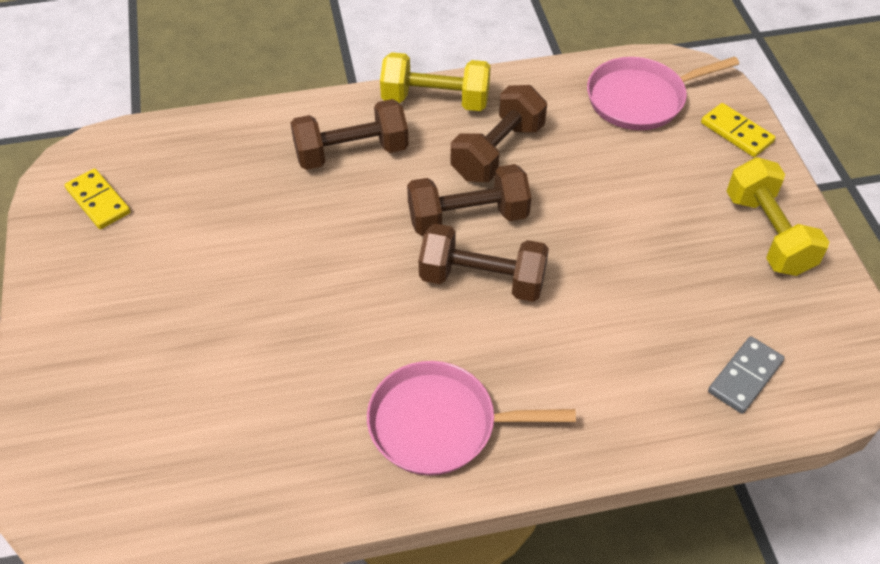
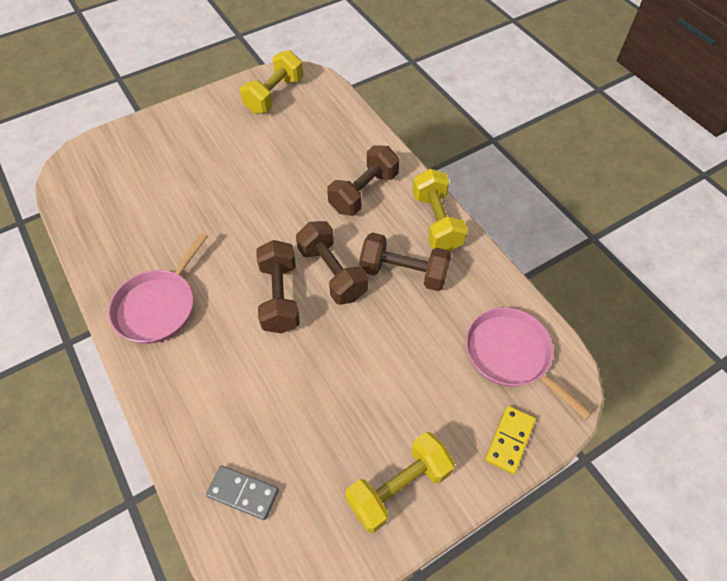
camera: 70 degrees right, 5 degrees up
yellow domino [65,168,131,229] -> yellow dumbbell [240,50,303,114]
brown dumbbell [291,99,409,170] -> brown dumbbell turned 75 degrees clockwise [327,145,399,216]
pink pan [367,361,576,476] -> pink pan turned 135 degrees counterclockwise [108,232,208,344]

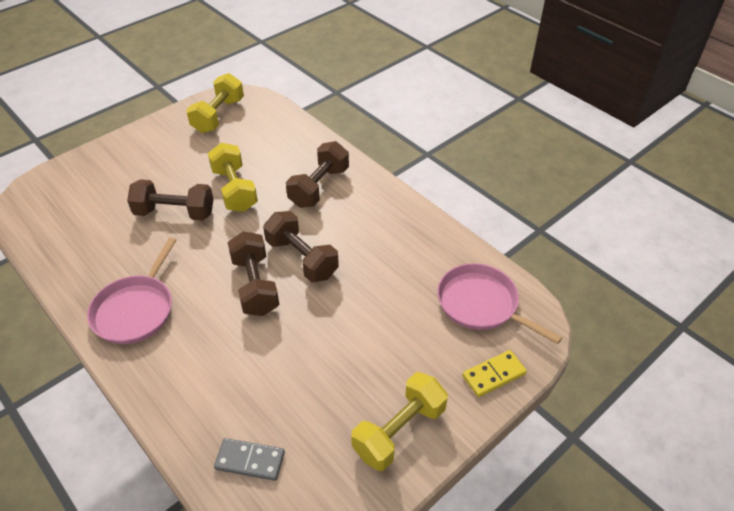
camera: 10 degrees left, 10 degrees down
brown dumbbell [359,233,451,291] -> brown dumbbell moved to [127,179,214,221]
yellow dumbbell [412,169,468,251] -> yellow dumbbell moved to [208,143,258,212]
yellow domino [485,406,536,474] -> yellow domino turned 45 degrees clockwise [462,350,527,397]

